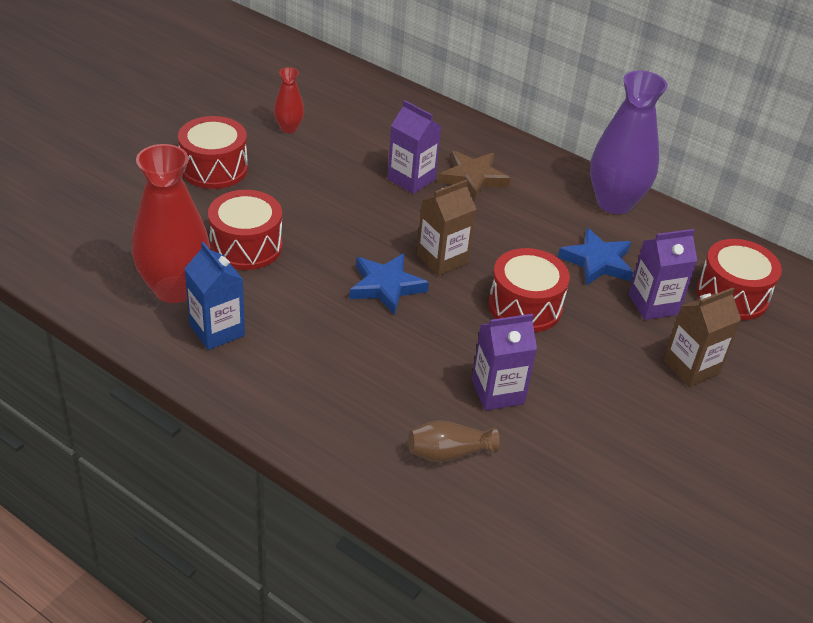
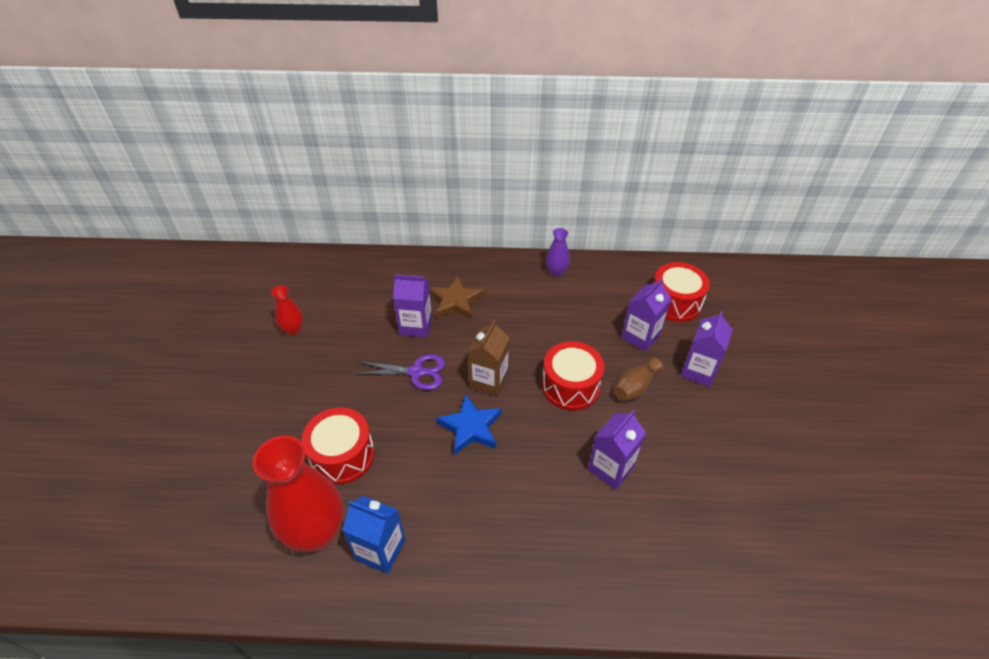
camera: 30 degrees left, 5 degrees up
red drum [178,116,248,189] -> none
brown vase [408,420,500,462] -> brown vase moved to [614,357,663,401]
blue star [558,228,634,286] -> none
purple vase [590,71,668,214] -> purple vase [546,228,570,277], size x0.48
brown carton [663,288,741,387] -> purple carton [681,311,733,387]
none -> purple scissors [355,354,445,390]

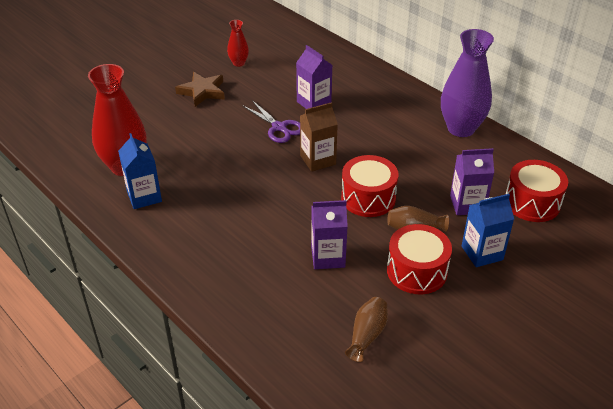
camera: 45 degrees right, 5 degrees down
red drum [302,408,375,485] -> red drum moved to [387,224,452,294]
brown star [429,276,484,320] -> brown star moved to [175,72,225,107]
blue star [436,394,502,455] -> none
purple vase [546,228,570,277] -> purple vase [441,29,494,137], size x2.07
purple carton [681,311,733,387] -> blue carton [462,194,514,267]
none -> brown vase [345,297,388,362]

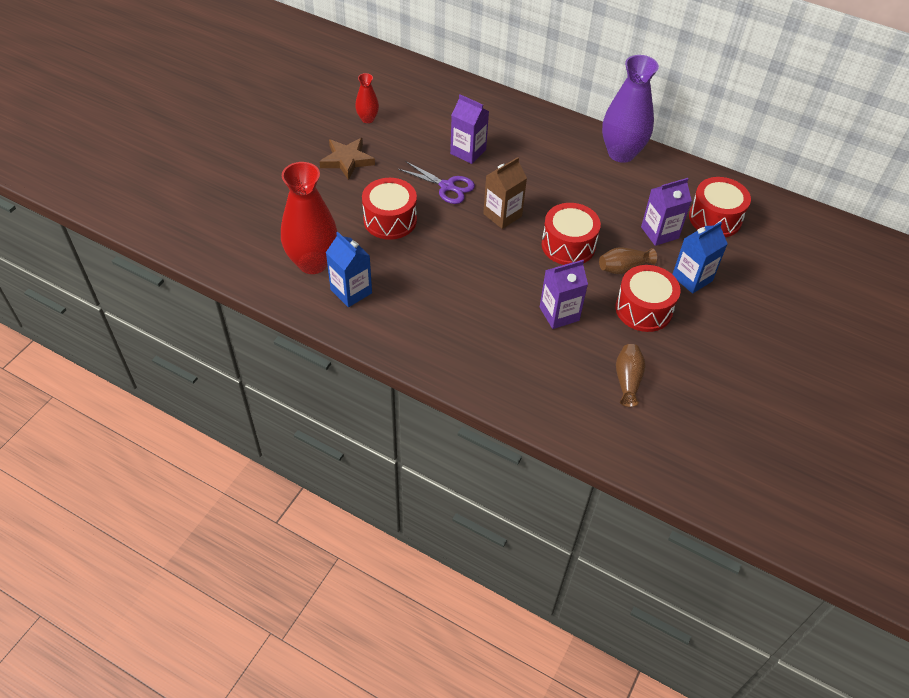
camera: 20 degrees left, 10 degrees up
none -> red drum [362,178,417,240]

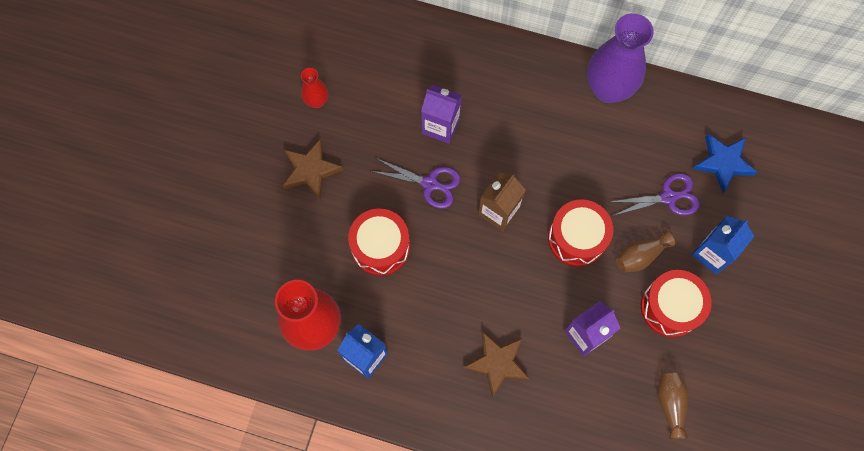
camera: 10 degrees left, 20 degrees up
purple carton [641,178,692,246] -> purple scissors [610,173,700,216]
red drum [689,177,751,237] -> blue star [693,134,758,193]
none -> brown star [464,331,530,398]

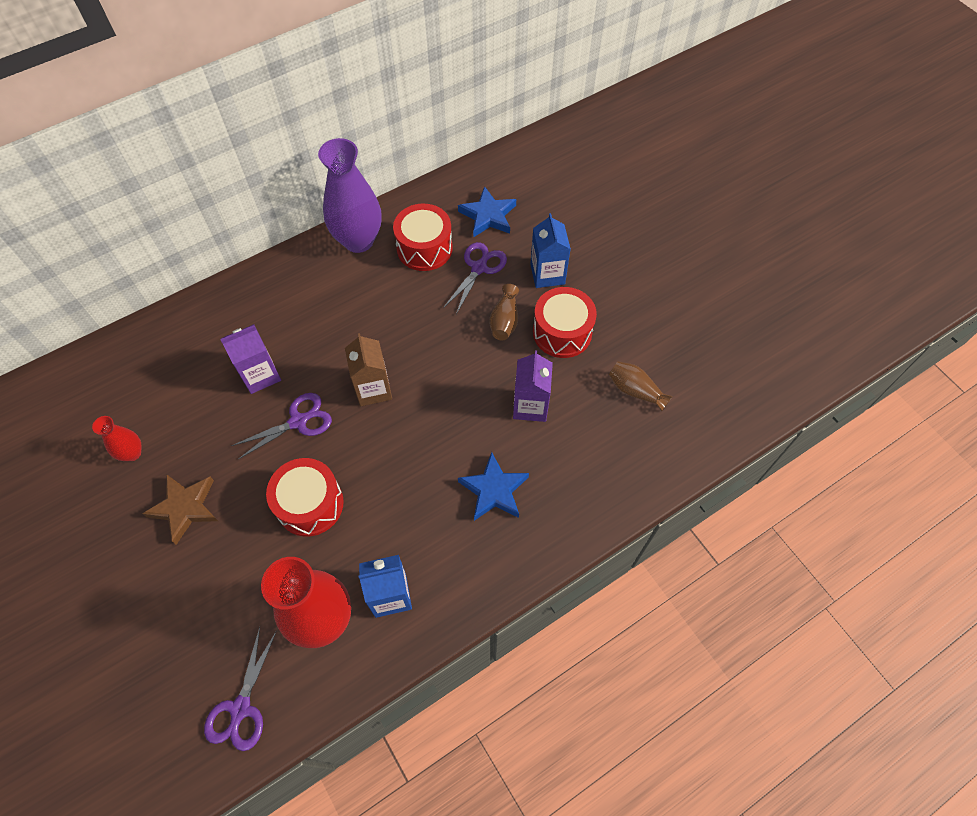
camera: 50 degrees left, 10 degrees down
brown star [464,331,530,398] -> blue star [458,452,529,521]
red drum [548,199,613,267] -> red drum moved to [393,204,453,271]
none -> purple scissors [204,627,277,751]

